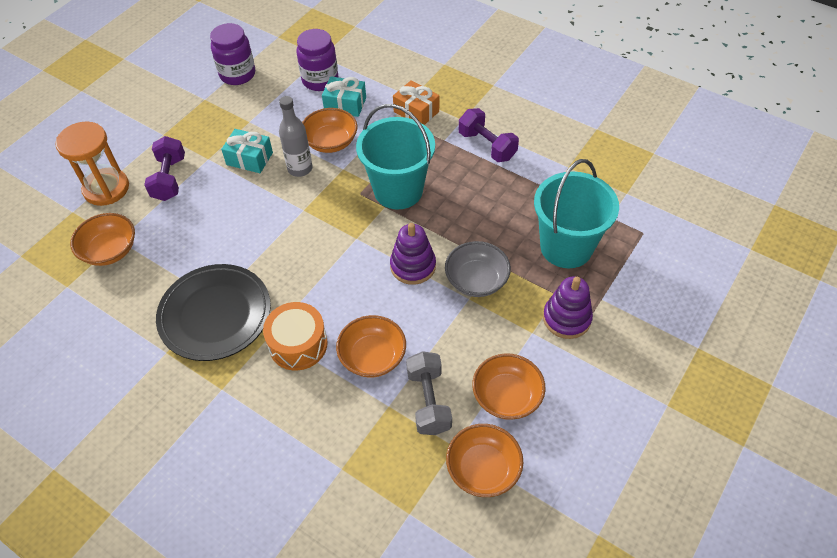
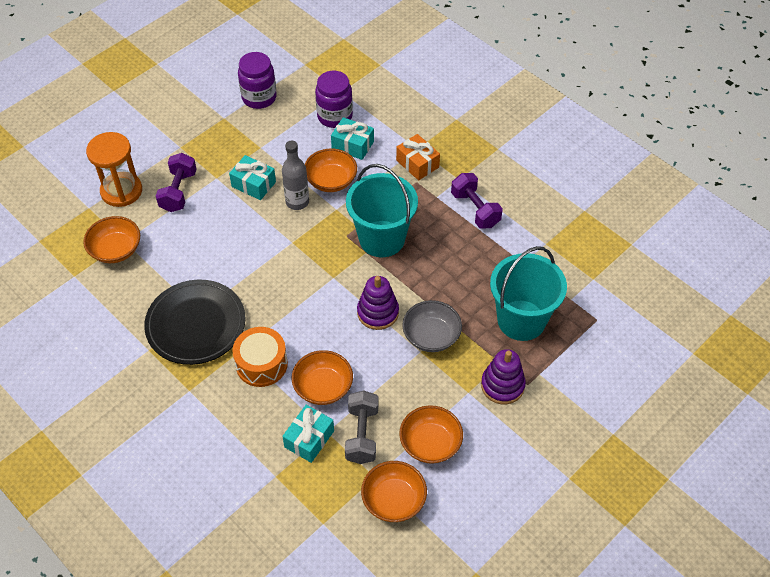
camera: 10 degrees right, 0 degrees up
none -> turquoise gift [282,405,334,463]

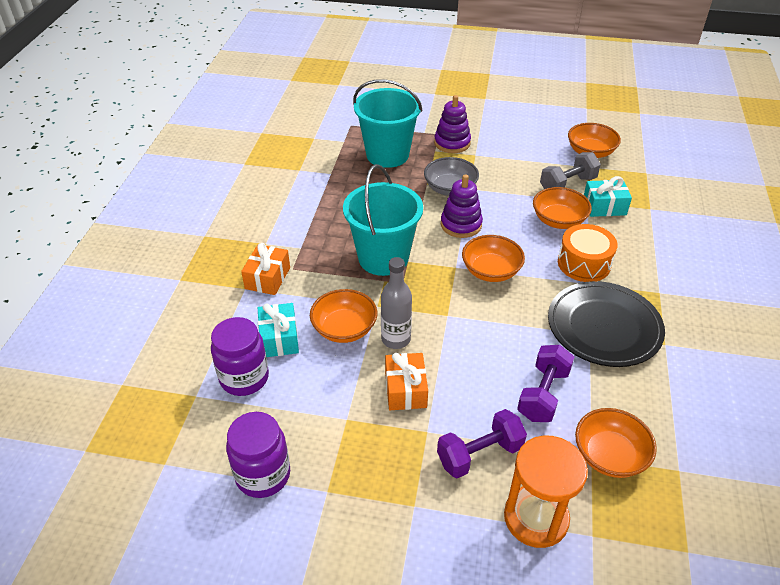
camera: 125 degrees left, 10 degrees down
turquoise gift [229,155,276,200] -> orange gift [385,353,428,410]
orange bowl [399,405,463,464] -> orange bowl moved to [462,235,525,282]
purple dumbbell [451,173,503,229] -> purple dumbbell moved to [517,345,574,422]

